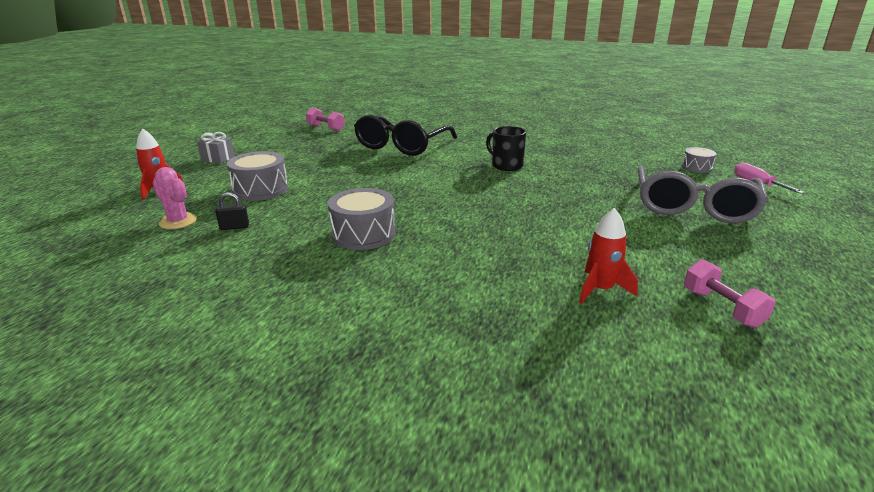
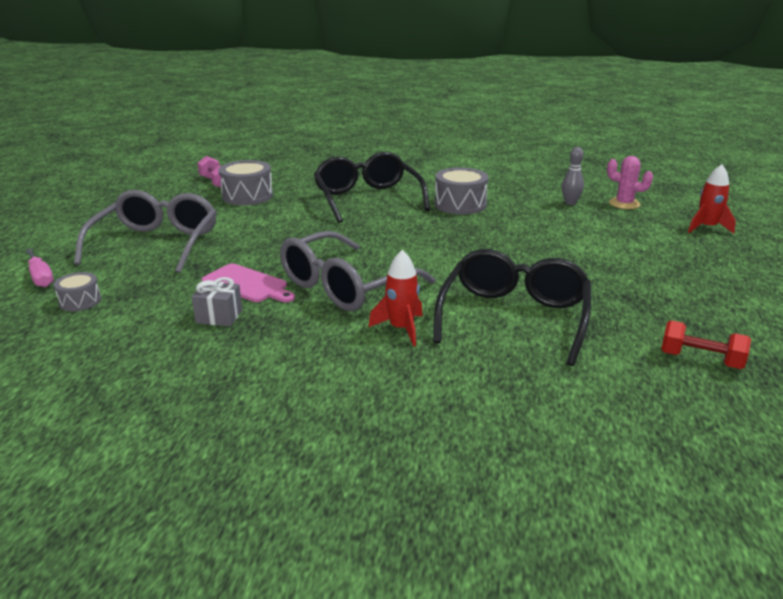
camera: 170 degrees right, 0 degrees up
grey gift [197,132,235,164] -> grey gift moved to [192,277,242,326]
black padlock [215,192,249,230] -> grey bowling pin [562,147,584,205]
grey drum [227,151,288,201] -> grey drum moved to [219,160,273,205]
pink dumbbell [306,107,345,131] -> red dumbbell [661,320,751,369]
black mug [486,126,526,171] -> grey glasses [280,231,435,311]
red rocket [579,208,638,304] -> red rocket moved to [368,250,423,346]
none -> pink cutting board [202,263,295,302]
none -> black glasses [314,152,430,223]

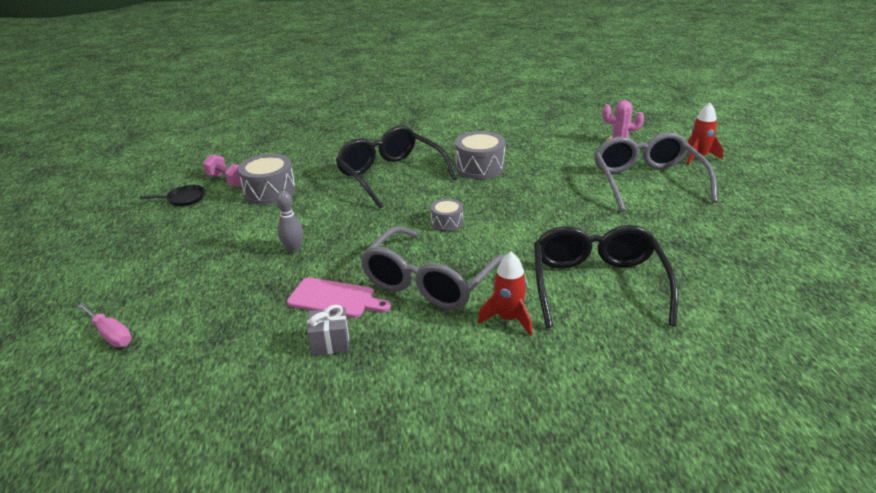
camera: 15 degrees left, 5 degrees up
grey drum [54,272,101,311] -> grey drum moved to [430,198,463,232]
grey glasses [74,190,217,273] -> grey glasses moved to [594,132,718,212]
grey bowling pin [562,147,584,205] -> grey bowling pin moved to [276,191,303,253]
red dumbbell [661,320,751,369] -> none
none -> black pan [140,185,205,206]

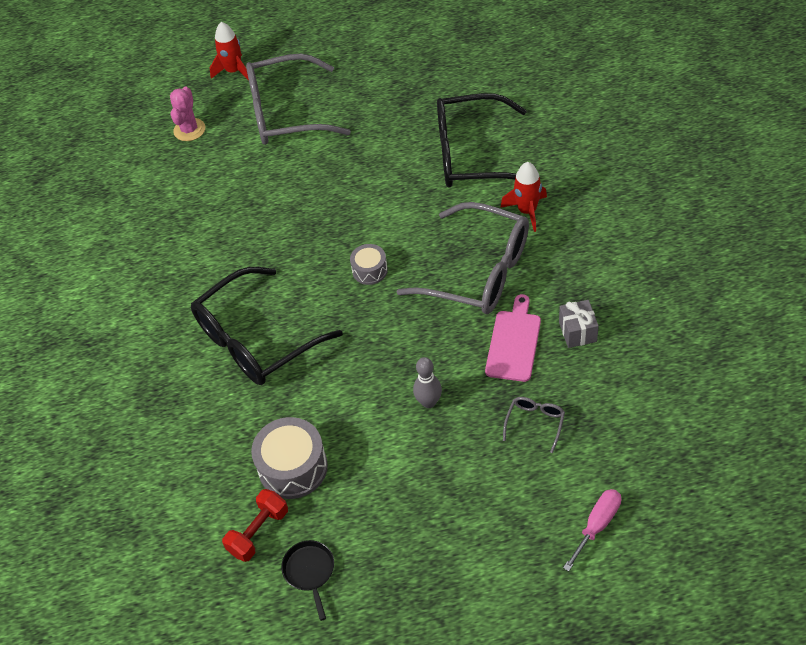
camera: 90 degrees left, 20 degrees up
pink dumbbell [203,154,242,187] -> red dumbbell [222,489,288,562]
grey drum [455,131,505,179] -> none
none -> grey glasses [503,397,565,453]

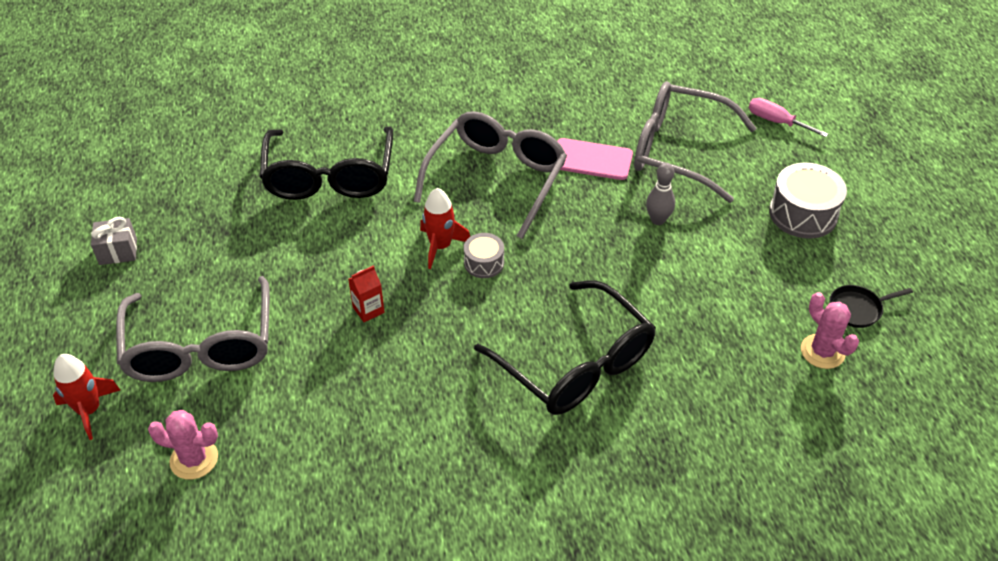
camera: 95 degrees left, 5 degrees down
red dumbbell [222,489,288,562] -> pink cactus [801,292,859,369]
grey drum [251,417,328,499] -> grey drum moved to [769,163,847,239]
red rocket [500,162,547,232] -> red rocket moved to [420,188,470,269]
grey glasses [503,397,565,453] -> grey glasses [634,81,757,203], size x2.45
grey gift [559,300,599,348] -> grey gift moved to [91,217,137,265]
none -> red carton [348,265,385,322]

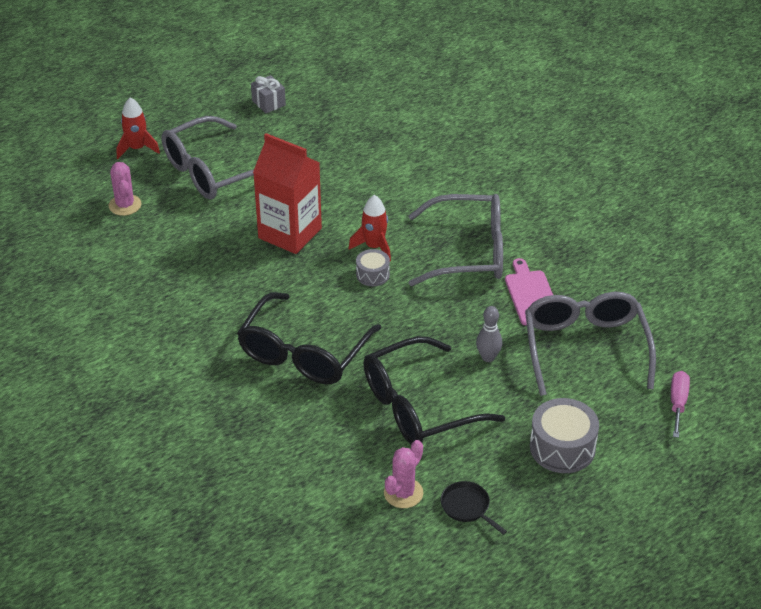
camera: 65 degrees right, 5 degrees down
black glasses [260,127,393,200] -> black glasses moved to [363,336,505,444]
red carton [348,265,385,322] -> red carton [253,133,322,254], size x2.49

